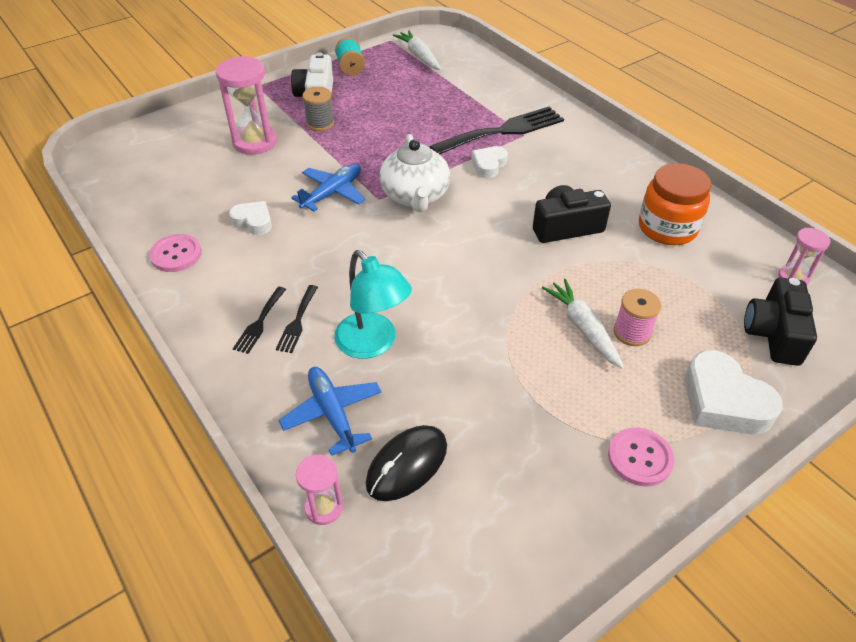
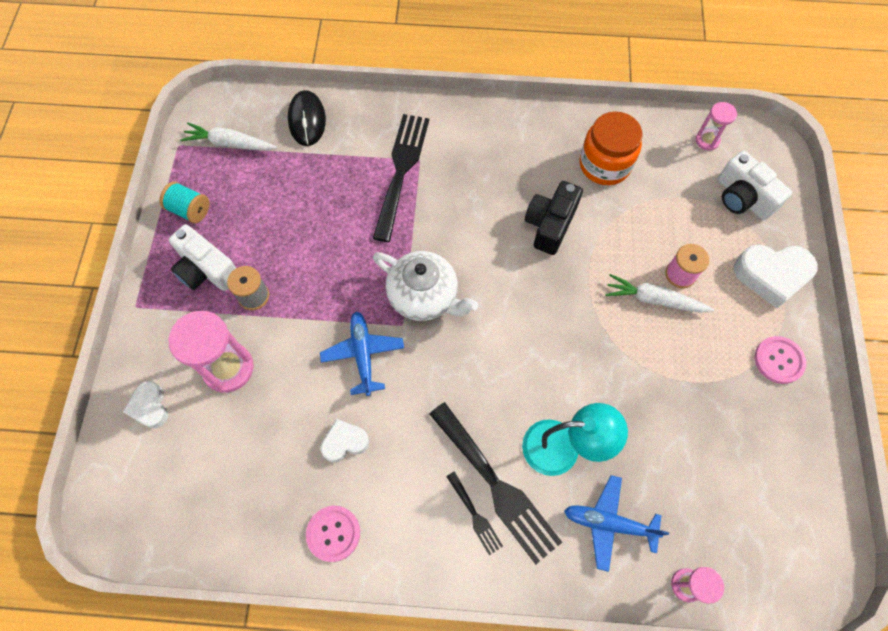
camera: 50 degrees left, 20 degrees up
black fork [276,285,318,353] -> black fork [429,402,562,564], size x2.10
black mouse [366,425,447,501] -> black mouse moved to [288,90,326,146]
white heart [472,146,508,178] -> white heart moved to [123,381,168,429]
black camera [744,278,817,366] -> white camera [718,151,792,220]

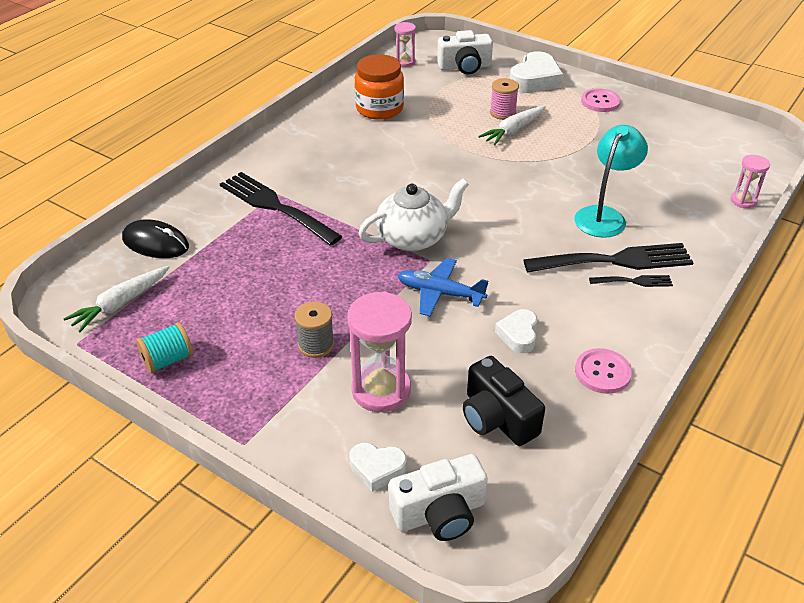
camera: 60 degrees left, 25 degrees down
white camera [169,224,236,291] -> white camera moved to [389,454,488,541]
black camera [525,181,583,255] -> black camera moved to [463,356,545,446]
blue plane [564,475,669,572] -> none

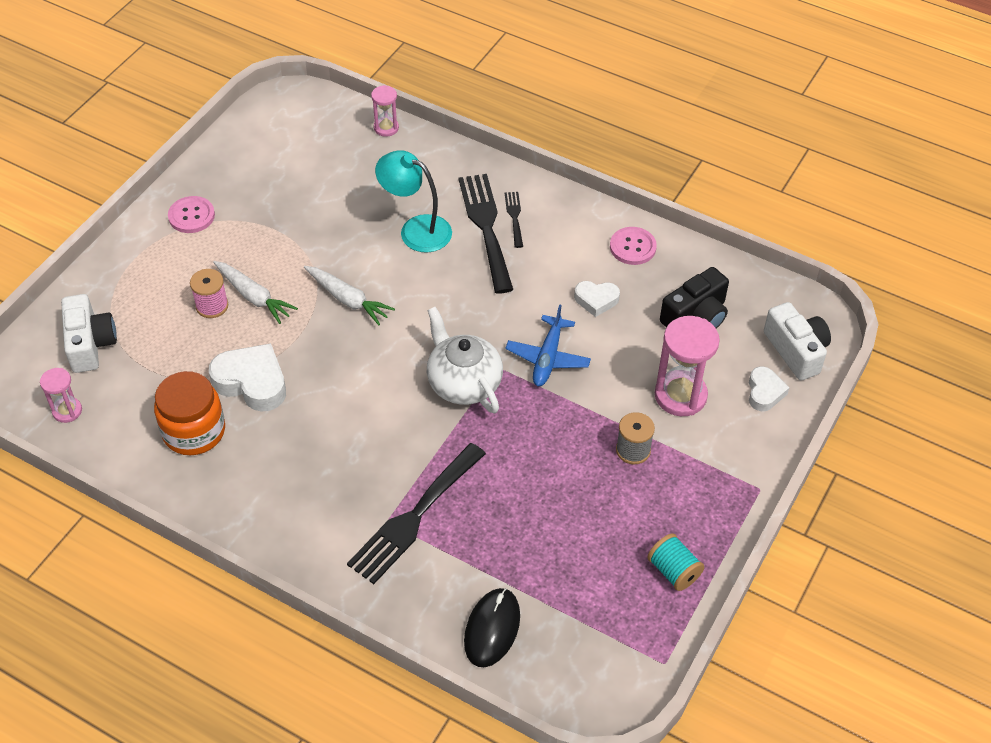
camera: 95 degrees left, 10 degrees up
white carrot [63,266,170,332] -> white carrot moved to [304,266,395,325]
white heart [510,51,563,93] -> white heart moved to [209,343,286,412]

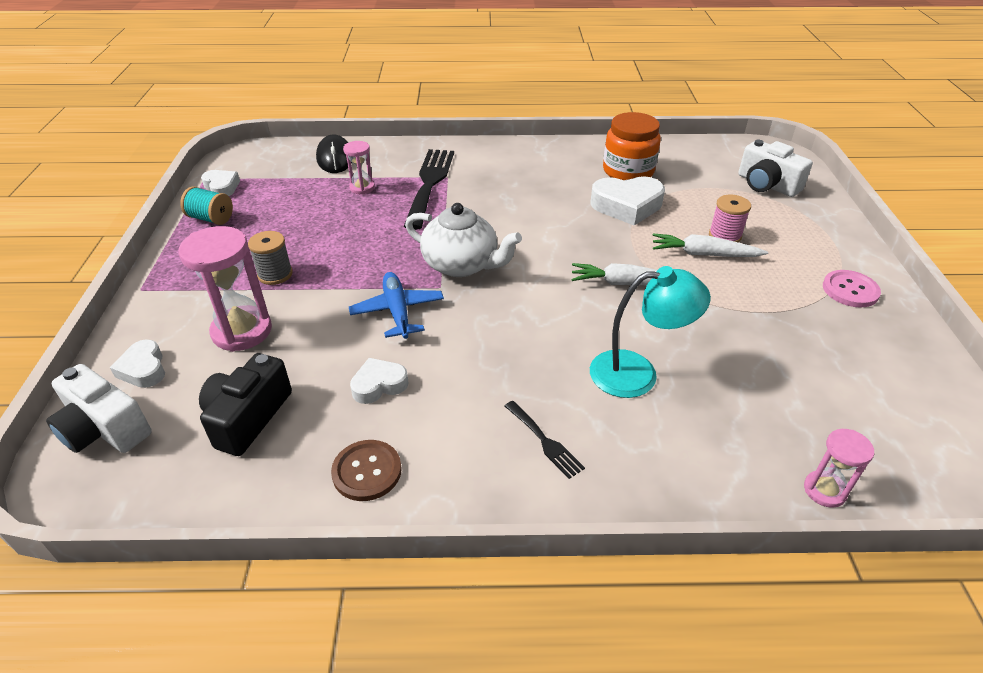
camera: 150 degrees right, 10 degrees down
pink hourglass [40,368,82,423] -> pink hourglass moved to [343,141,375,195]
black fork [459,174,513,293] -> none
pink button [610,227,657,265] -> brown button [331,440,402,501]
none -> white heart [201,170,240,196]

